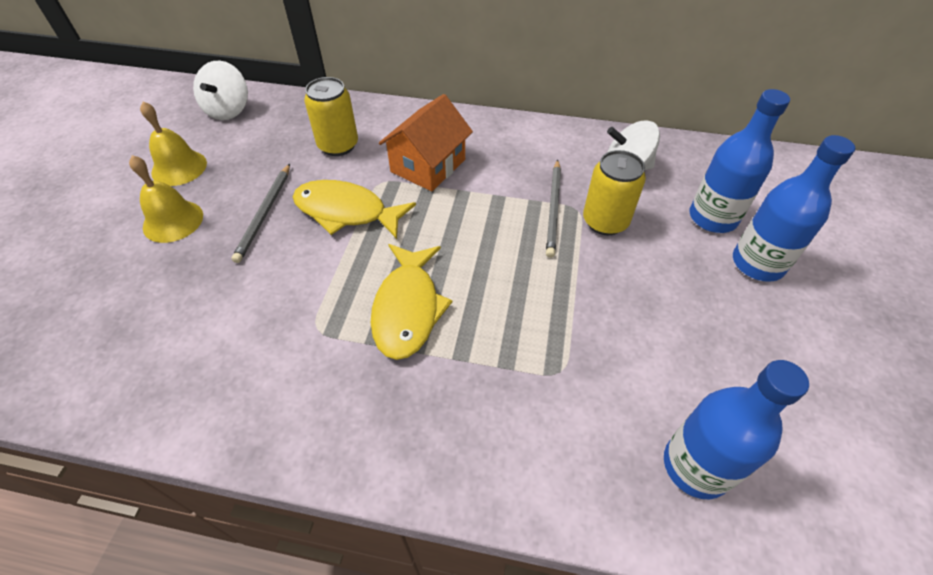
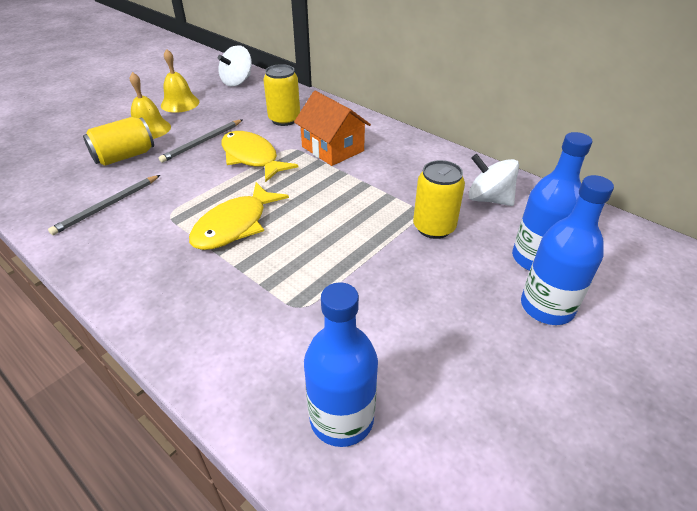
camera: 30 degrees right, 10 degrees down
orange house [379,94,473,191] -> orange house turned 75 degrees clockwise [294,91,371,166]
grey pencil [546,159,561,258] -> grey pencil moved to [48,175,160,235]
none -> yellow can [83,117,154,166]

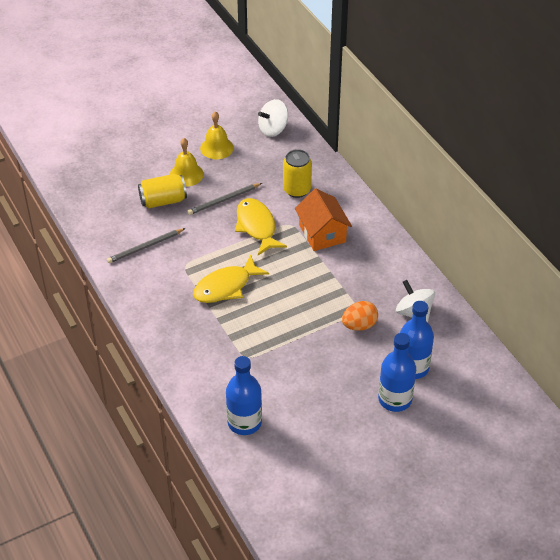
camera: 20 degrees right, 5 degrees up
yellow can [413,160,465,239] -> orange egg [342,301,378,331]

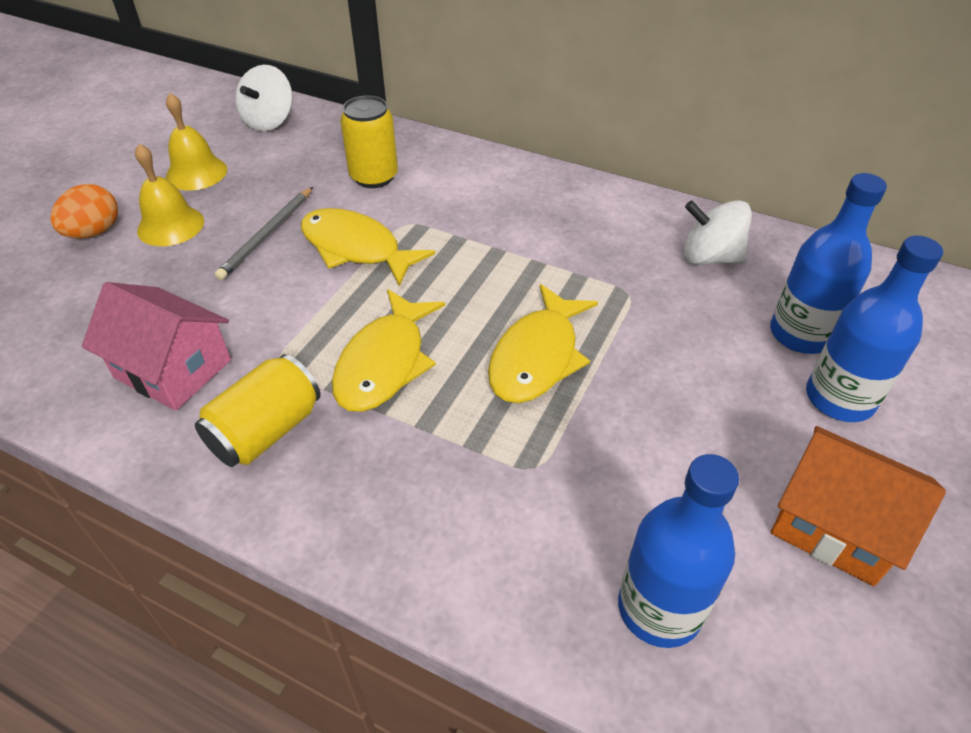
camera: 35 degrees left, 0 degrees up
grey pencil [107,228,186,263] -> pink house [82,282,231,411]
yellow can [138,174,187,209] -> yellow can moved to [195,354,321,467]
orange house [295,189,352,251] -> orange house moved to [771,426,946,586]
orange egg [342,301,378,331] -> orange egg moved to [50,184,118,239]
none -> yellow fish [488,284,598,403]

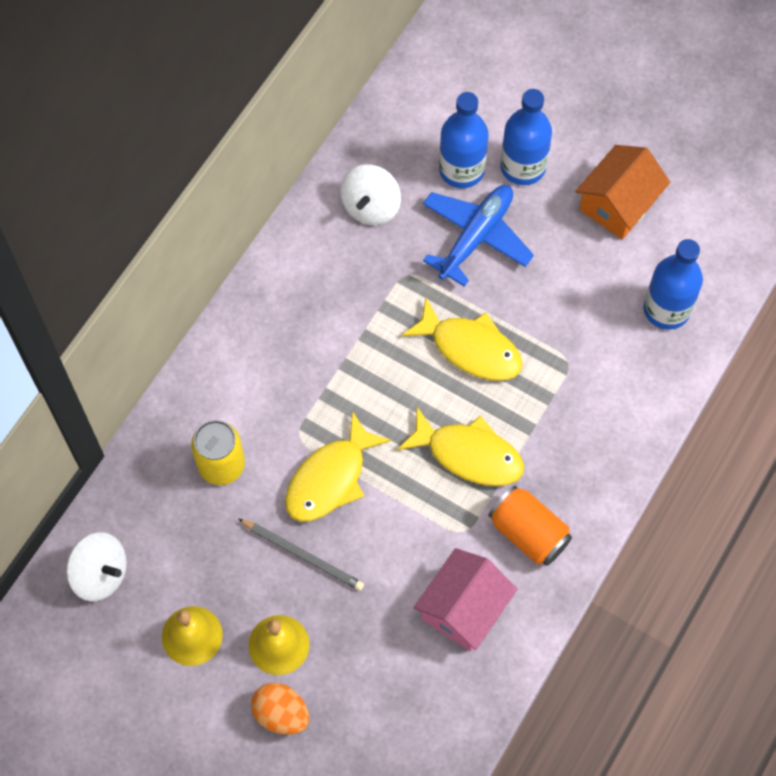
camera: 85 degrees left, 20 degrees up
yellow can [195,354,321,467] -> orange can [488,486,572,566]
none -> blue plane [423,185,534,287]

